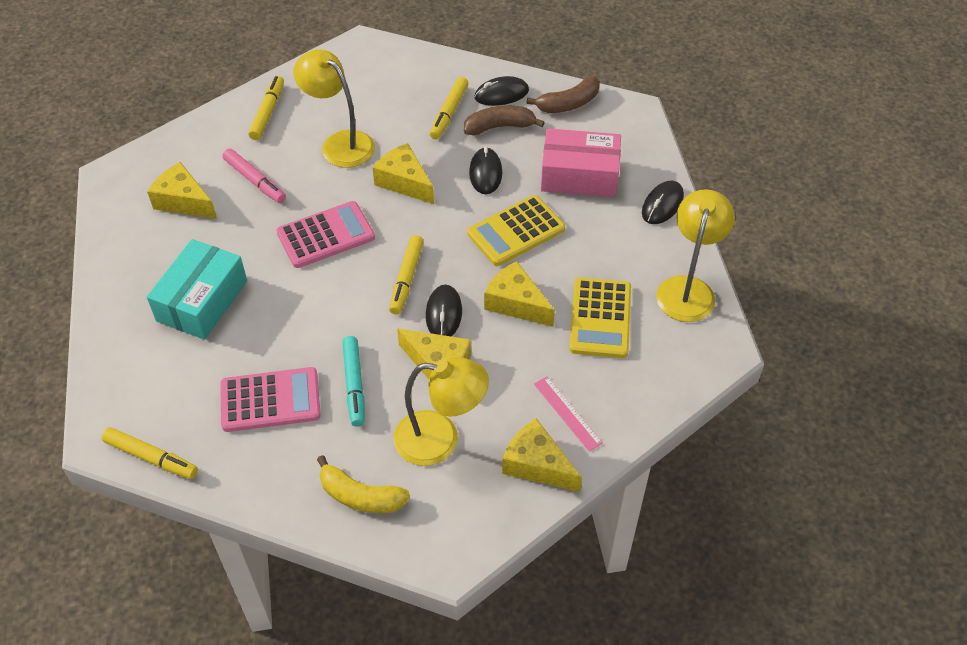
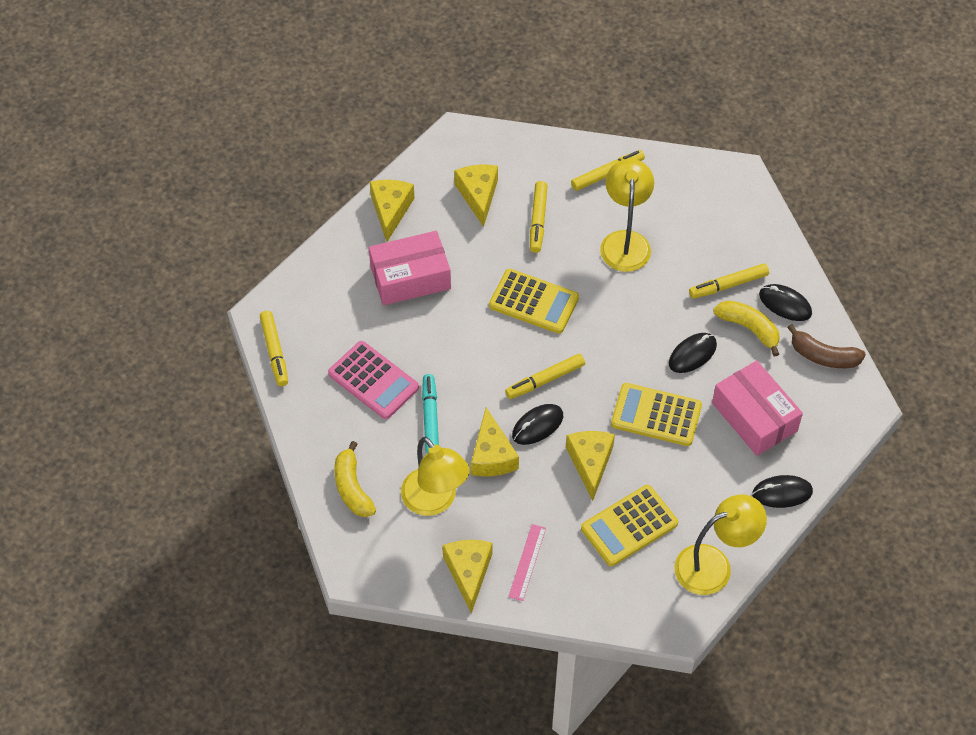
camera: 50 degrees right, 5 degrees up
turquoise box [147,239,247,340] -> pink box [369,231,451,305]
pink marker [223,149,286,203] -> yellow marker [530,181,547,253]
pink calculator [276,201,375,268] -> yellow calculator [489,269,579,334]
turquoise marker [342,336,365,427] -> turquoise marker turned 135 degrees clockwise [422,374,439,453]
yellow cheese [373,143,434,204] -> yellow cheese moved to [370,180,414,242]
brown banana [464,106,545,135] -> yellow banana [713,301,780,357]

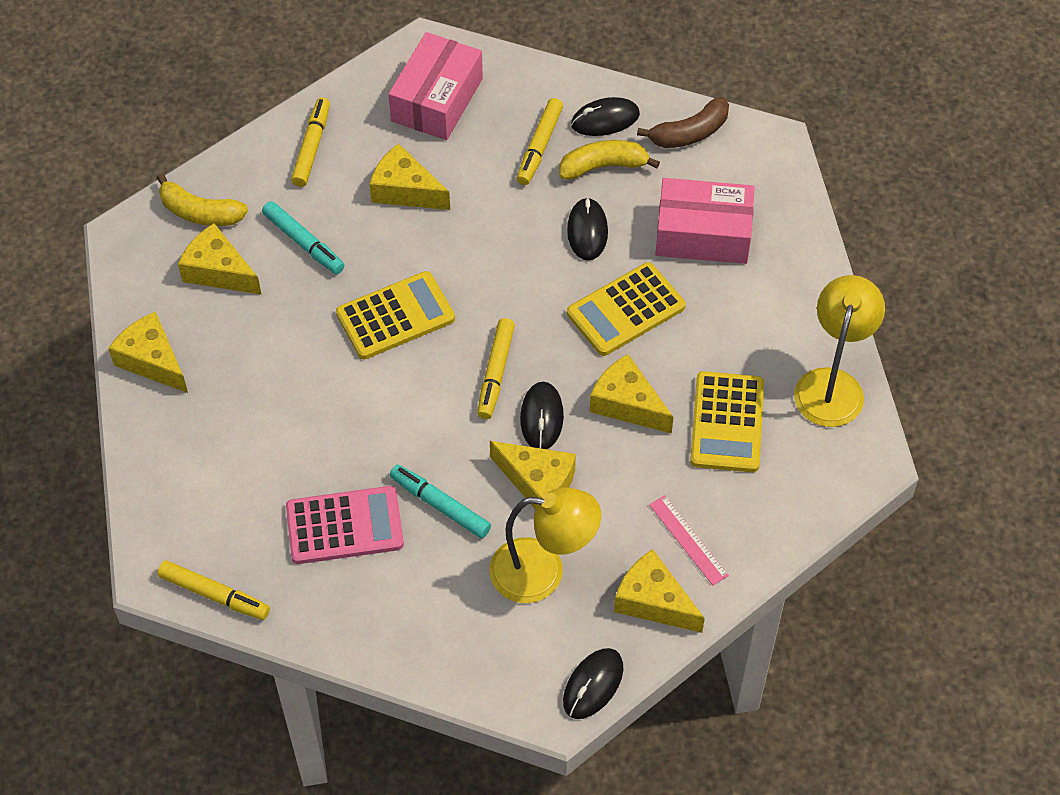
camera: 50 degrees left, 0 degrees up
yellow banana [334,441,376,517] -> yellow banana moved to [157,173,248,226]
pink box [369,231,451,305] -> pink box moved to [389,32,483,140]
yellow marker [530,181,547,253] -> turquoise marker [262,201,344,274]
yellow lamp [600,159,654,272] -> yellow cheese [369,144,450,210]
black mouse [752,475,813,508] -> black mouse moved to [563,648,624,719]

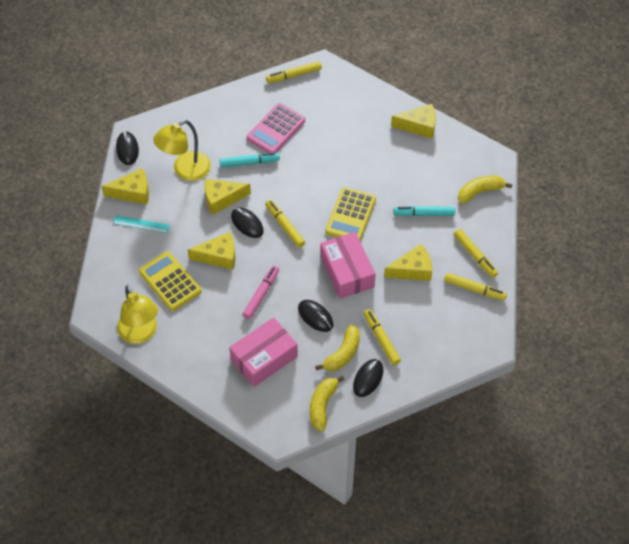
camera: 135 degrees right, 0 degrees up
yellow cheese [178,223,262,295] -> none
pink box [389,32,483,140] -> pink box moved to [320,232,376,299]
yellow calculator [567,262,686,356] -> pink marker [242,266,279,319]
brown banana [637,97,729,148] -> yellow banana [310,376,345,431]
pink ruler [649,495,729,585] -> turquoise ruler [113,215,170,233]
none -> yellow marker [444,273,507,301]

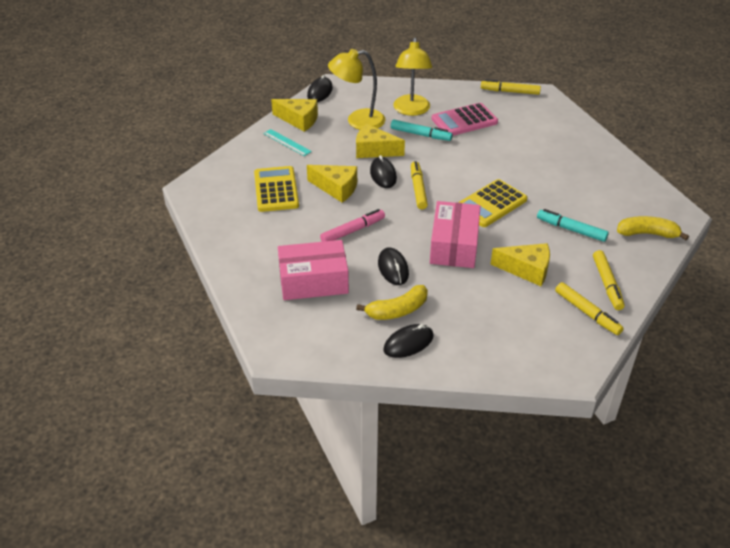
camera: 30 degrees right, 15 degrees down
yellow lamp [117,285,158,344] -> yellow lamp moved to [393,38,432,116]
yellow banana [310,376,345,431] -> none
yellow marker [364,309,401,365] -> none
yellow cheese [391,104,436,139] -> none

